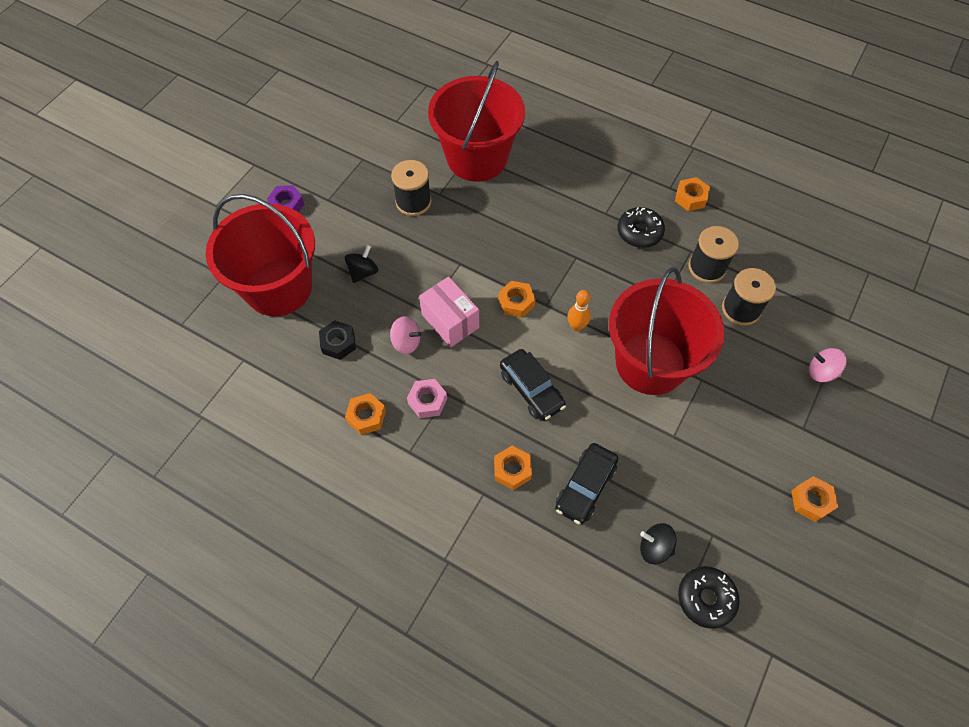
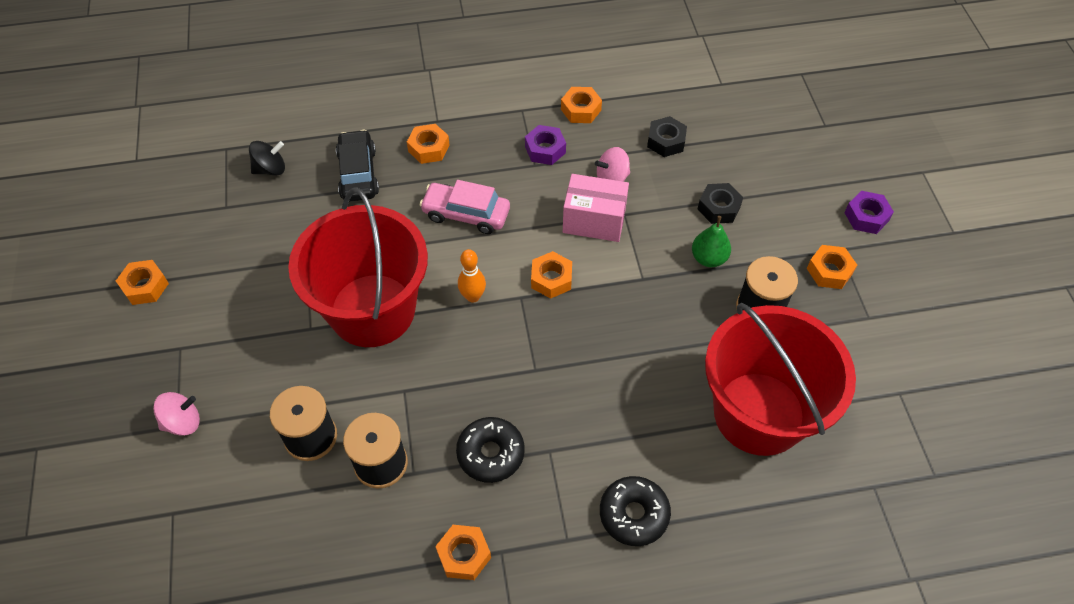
camera: 140 degrees right, 5 degrees down
red bucket [206,194,315,316] -> none
black spinning top [345,245,378,283] -> black nut [698,183,743,224]
pink nut [407,379,447,418] -> purple nut [525,125,566,165]
black car [500,349,566,421] -> pink car [420,180,510,234]
black donut [678,566,740,629] -> black donut moved to [600,476,671,546]
none -> green pear [692,216,731,267]
none -> orange nut [807,245,857,289]

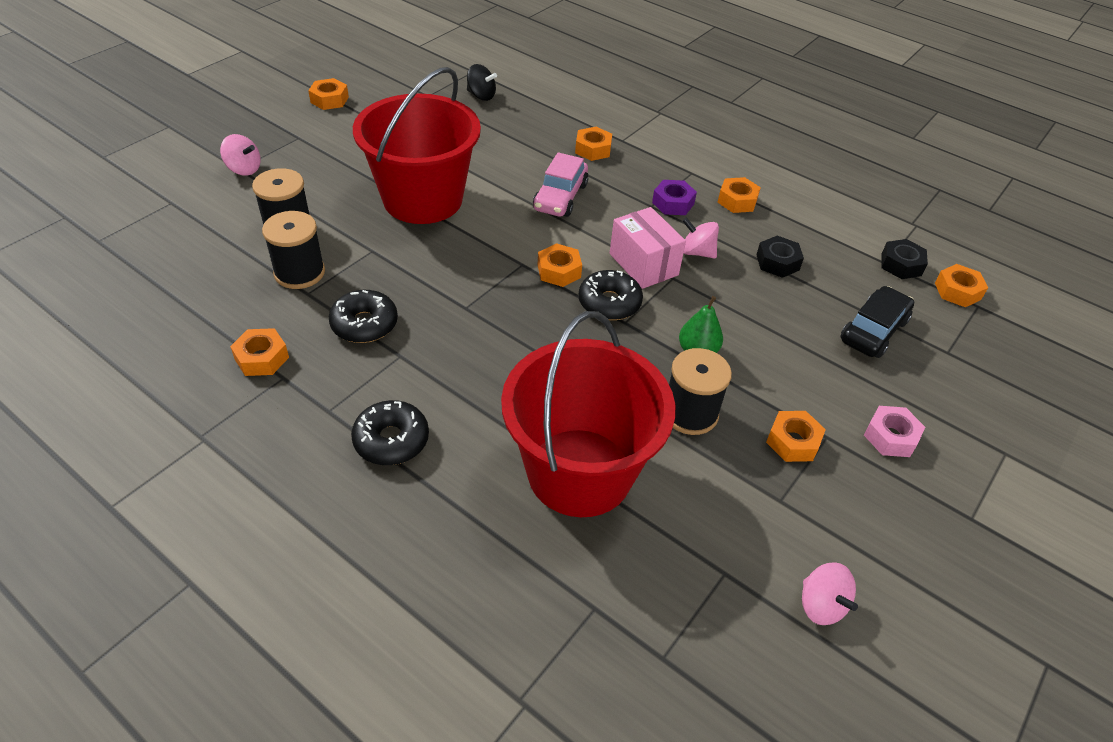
camera: 45 degrees right, 10 degrees down
black car [336,130,379,202] -> black car moved to [840,286,914,358]
pink car [420,180,510,234] -> pink car turned 135 degrees counterclockwise [533,152,589,217]
orange bowling pin [458,249,486,303] -> none
black nut [698,183,743,224] -> black nut moved to [881,239,928,279]
purple nut [844,191,894,234] -> pink nut [864,406,925,457]
none -> black donut [579,270,643,320]
none -> pink spinning top [802,562,858,625]
none -> orange nut [935,264,988,307]

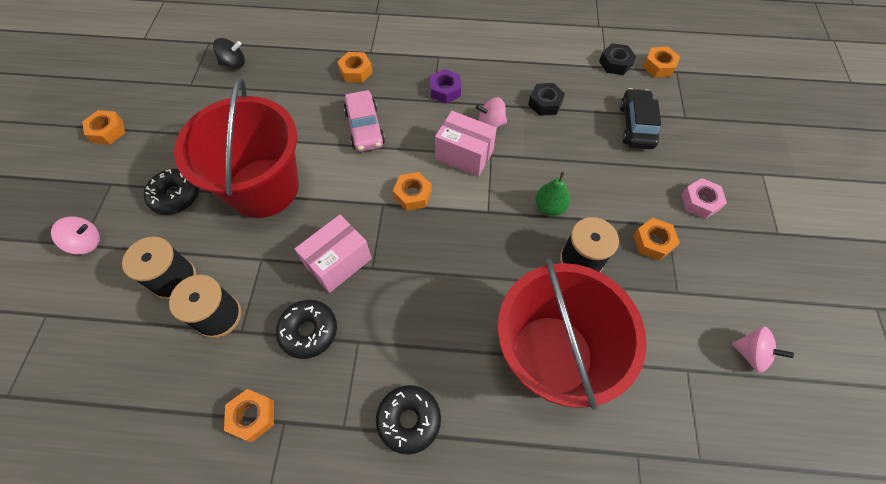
camera: 30 degrees left, 15 degrees up
black donut [579,270,643,320] -> black donut moved to [144,169,199,215]
orange nut [717,177,761,213] -> none
none -> pink box [295,215,372,293]

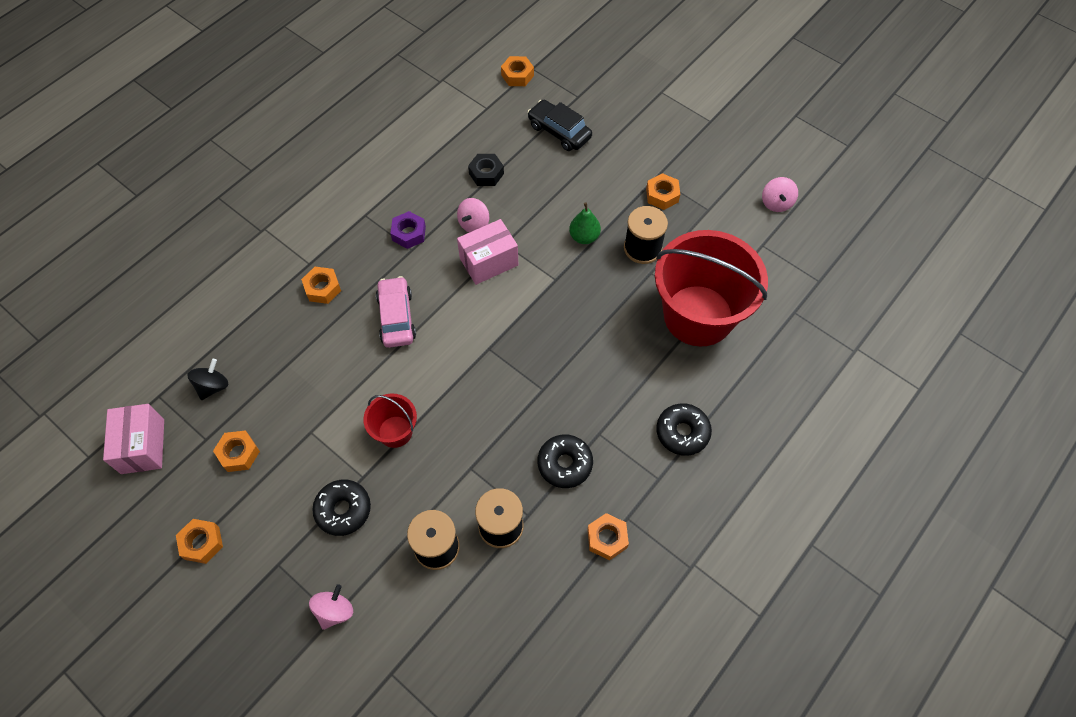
camera: 55 degrees left, 0 degrees up
red bucket [174,76,299,218] -> red bucket [363,394,417,448], size x0.46
pink box [295,215,372,293] -> pink box moved to [103,404,164,474]
pink car [344,90,385,152] -> pink car turned 120 degrees counterclockwise [376,276,416,348]
orange nut [393,172,432,211] -> orange nut moved to [213,430,260,472]
black nut [599,43,636,75] -> none
pink nut [681,178,727,219] -> none
pink spinning top [732,327,794,373] -> pink spinning top turned 120 degrees clockwise [762,177,798,212]

